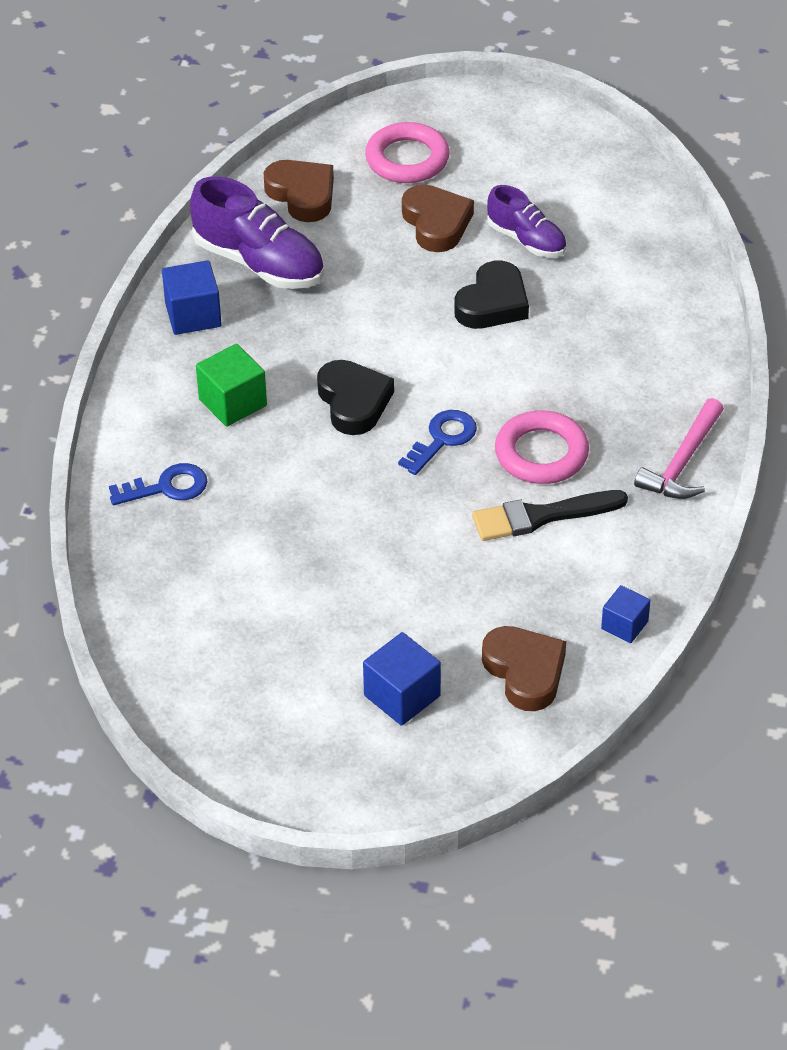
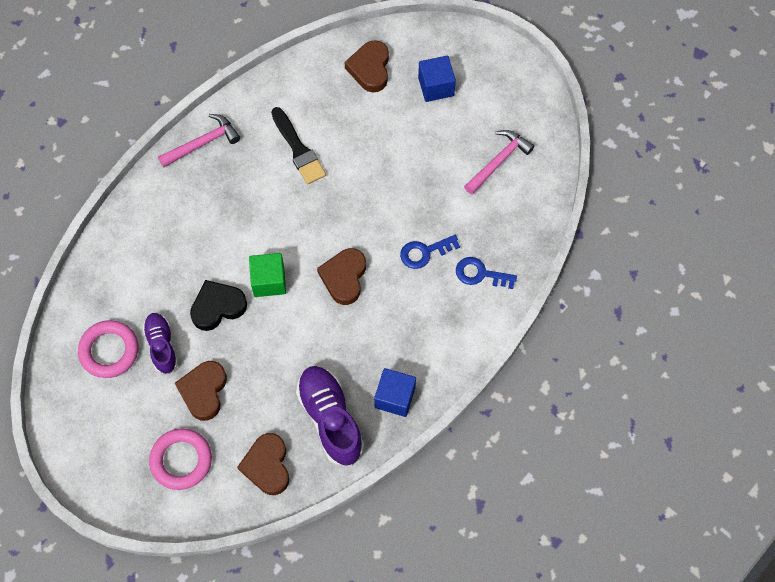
camera: 150 degrees left, 20 degrees up
green cube [196,344,267,427] -> green cube moved to [249,253,286,297]
black heart [317,360,394,435] -> brown heart [317,248,366,305]
blue key [398,410,477,475] -> blue key moved to [400,235,460,269]
black brush [472,490,628,541] -> black brush turned 45 degrees clockwise [271,107,326,184]
pink ring [495,411,589,484] -> pink ring moved to [78,320,139,378]
blue cube [601,585,650,643] -> none
none -> pink hammer [464,130,534,195]

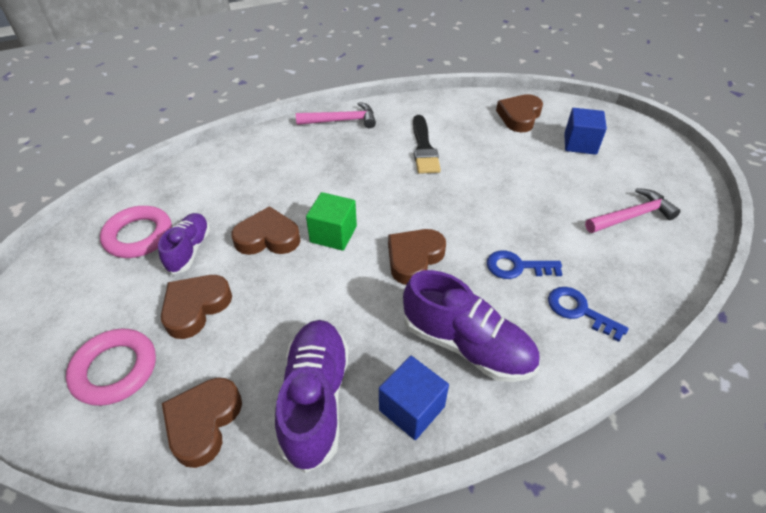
camera: 25 degrees right, 20 degrees down
black heart [190,280,247,331] -> brown heart [231,206,300,255]
none -> purple shoe [403,270,540,382]

